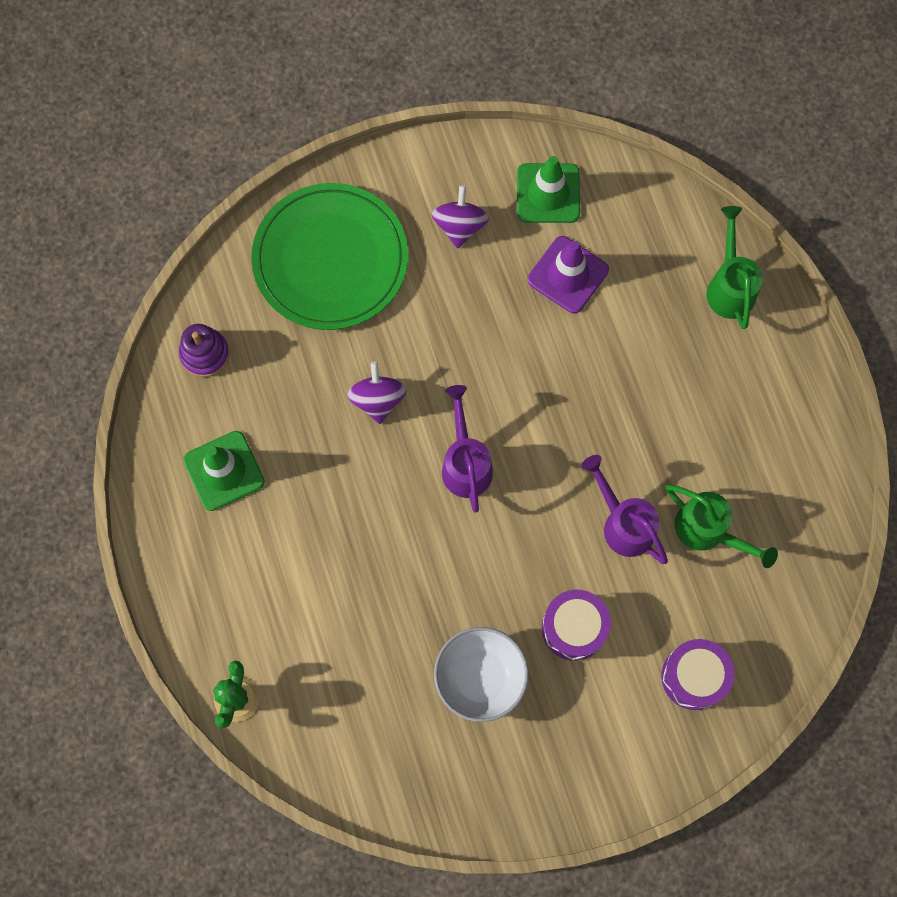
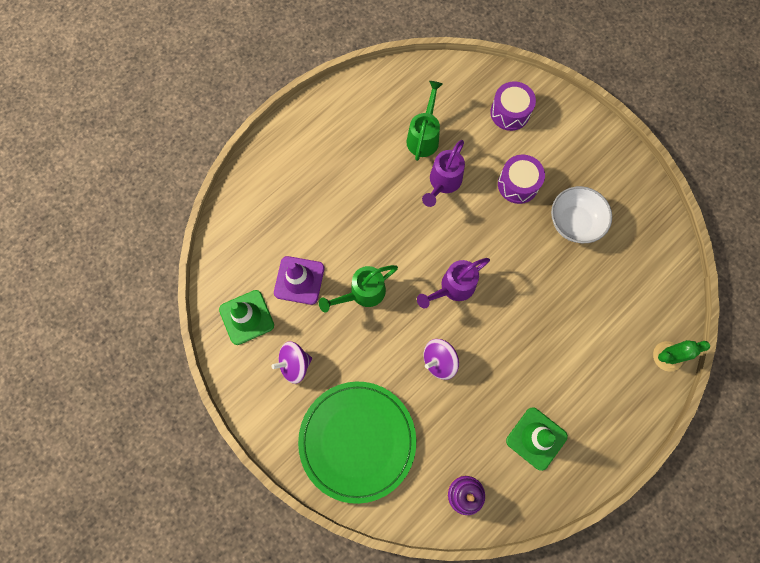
camera: 115 degrees left, 0 degrees up
green watering can [706,206,763,329] -> green watering can moved to [319,265,398,313]

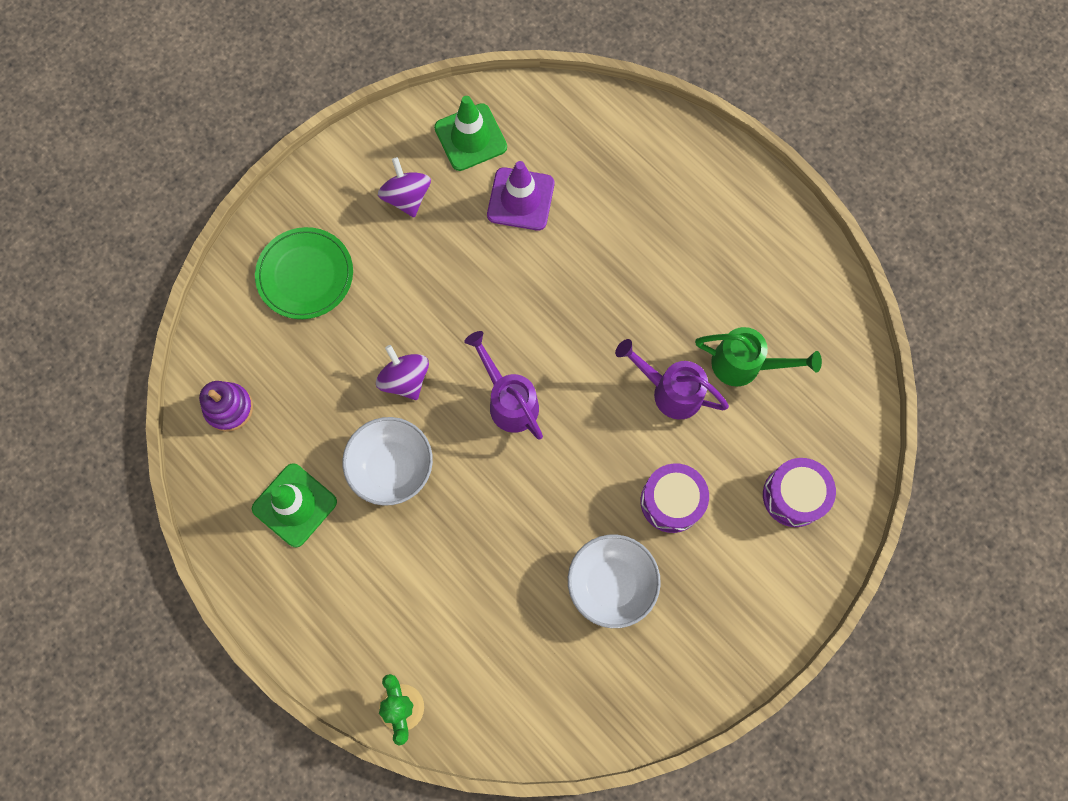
camera: 90 degrees right, 0 degrees up
green plate [298,381,416,504] -> green plate [255,227,353,319], size x0.64
green watering can [319,265,398,313] -> none
none -> white bowl [342,417,433,506]

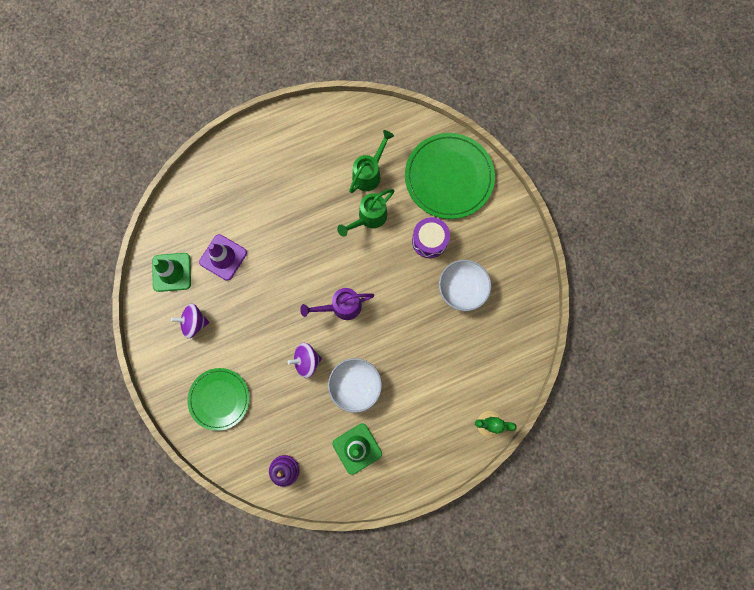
camera: 70 degrees left, 5 degrees up
purple watering can [615,339,729,420] -> green watering can [337,189,394,237]
purple drum [763,458,836,527] -> green plate [405,133,495,219]

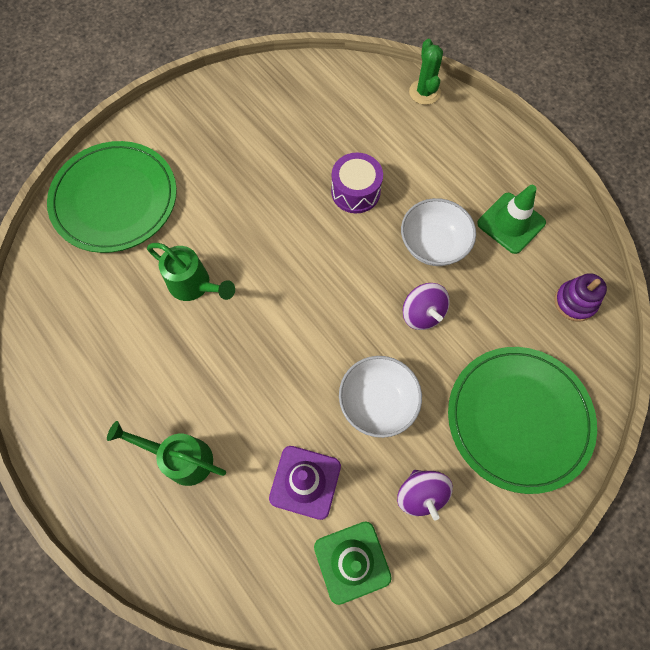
camera: 105 degrees left, 10 degrees down
green plate [188,368,250,431] -> green plate [448,347,597,494], size x1.55
purple watering can [300,288,374,320] -> none
green watering can [349,130,394,193] -> green watering can moved to [107,421,226,486]
purple drum [412,217,450,258] -> purple drum moved to [331,153,383,213]
white bowl [439,260,491,311] -> white bowl moved to [339,356,422,438]

